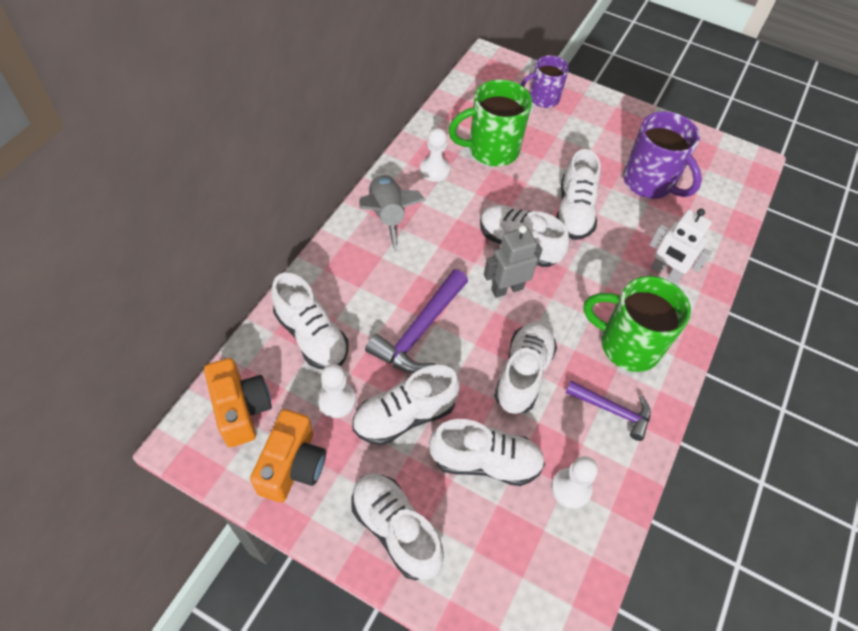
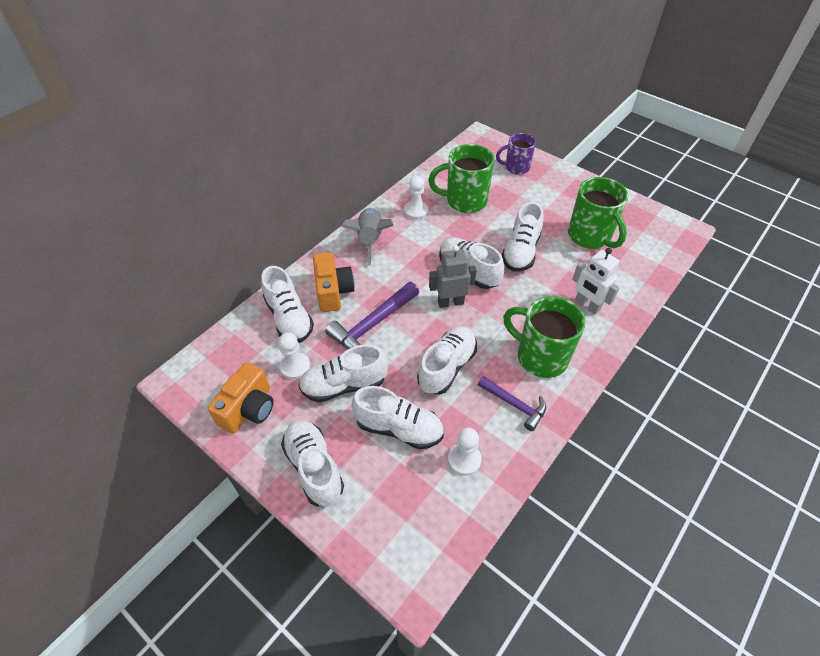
camera: 15 degrees right, 5 degrees down
orange camera [204,358,272,447] -> orange camera moved to [313,252,355,312]
purple mug [623,111,702,199] -> green mug [568,177,628,249]

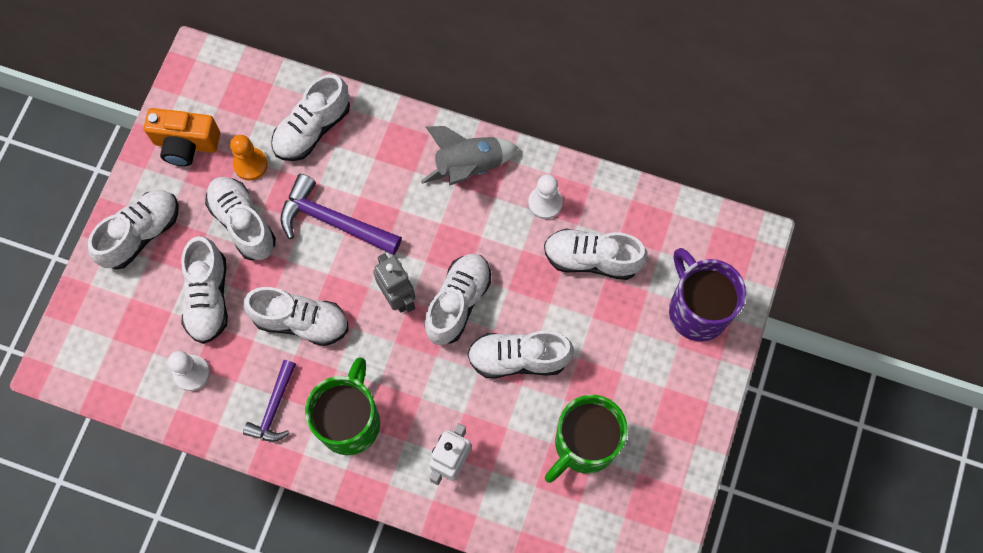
camera: 70 degrees right, 20 degrees up
white pawn [278,333,310,380] -> orange pawn [230,135,268,180]
orange camera [313,252,355,312] -> none
green mug [428,144,494,213] -> white shoe [544,229,648,280]
purple mug [496,133,536,175] -> purple mug [669,248,746,342], size x1.56

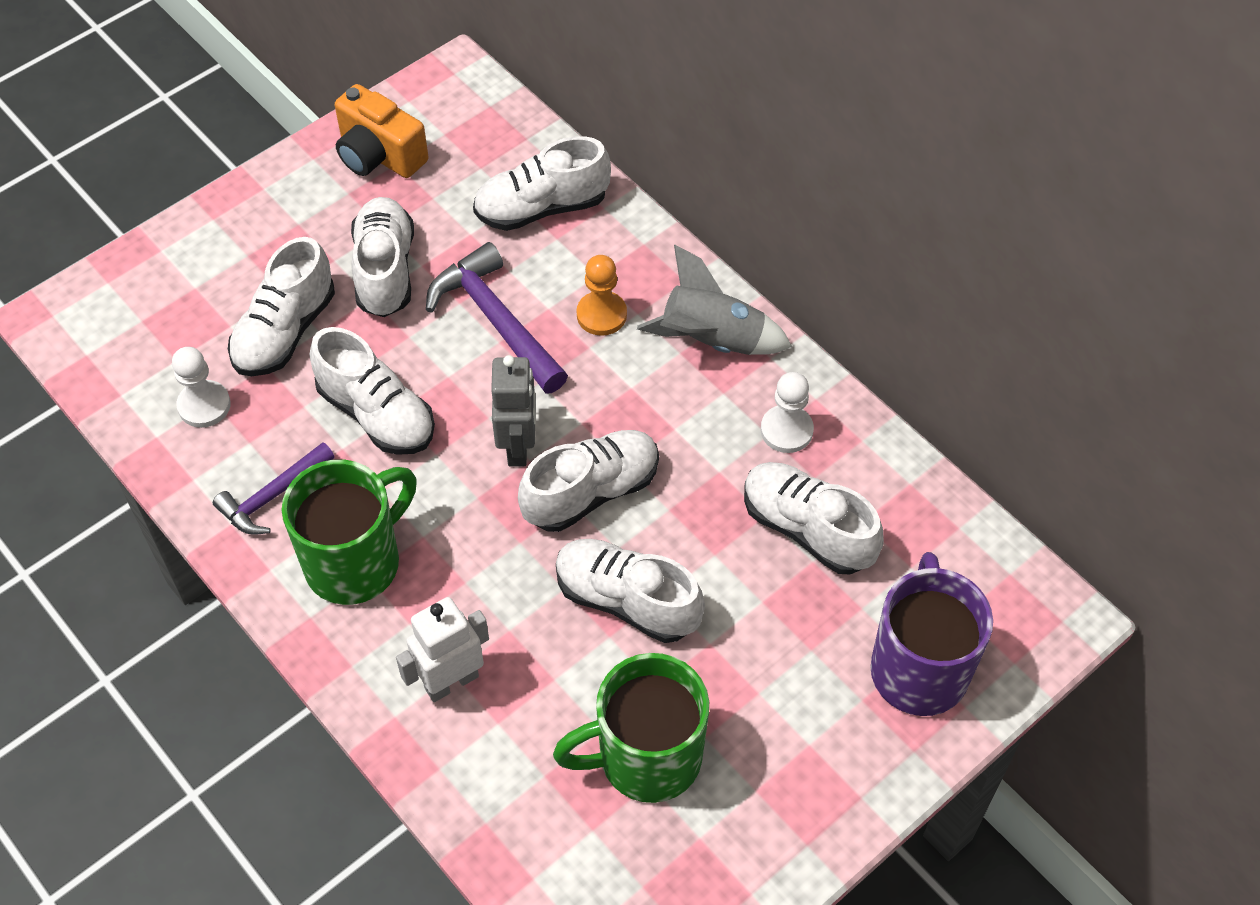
camera: 30 degrees right, 15 degrees down
white shoe [88,190,178,270] -> none
orange pawn [230,135,268,180] -> orange pawn moved to [576,255,627,336]

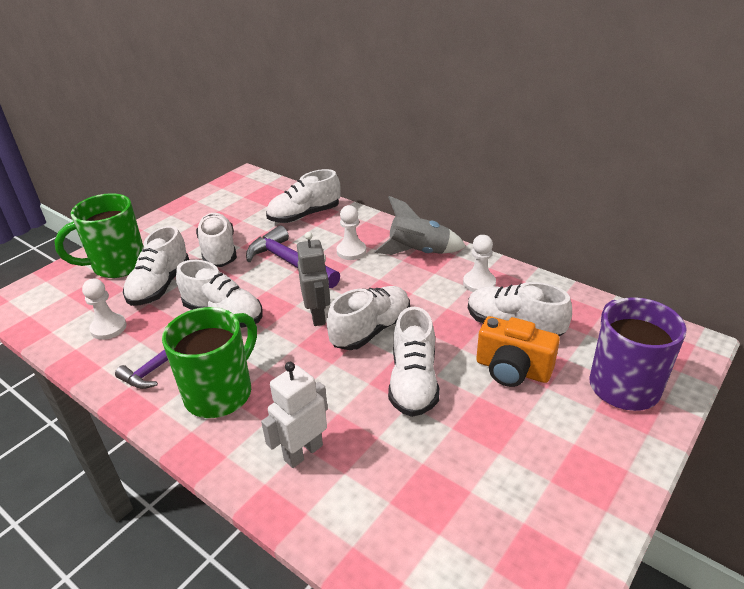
camera: 10 degrees left, 20 degrees down
orange camera [335,84,429,178] -> orange camera moved to [476,316,560,387]
green mug [553,653,709,803] -> green mug moved to [54,193,144,278]
white shoe [556,539,705,643] -> white shoe turned 105 degrees counterclockwise [388,307,439,417]
orange pawn [576,255,627,336] -> white pawn [337,205,366,260]

